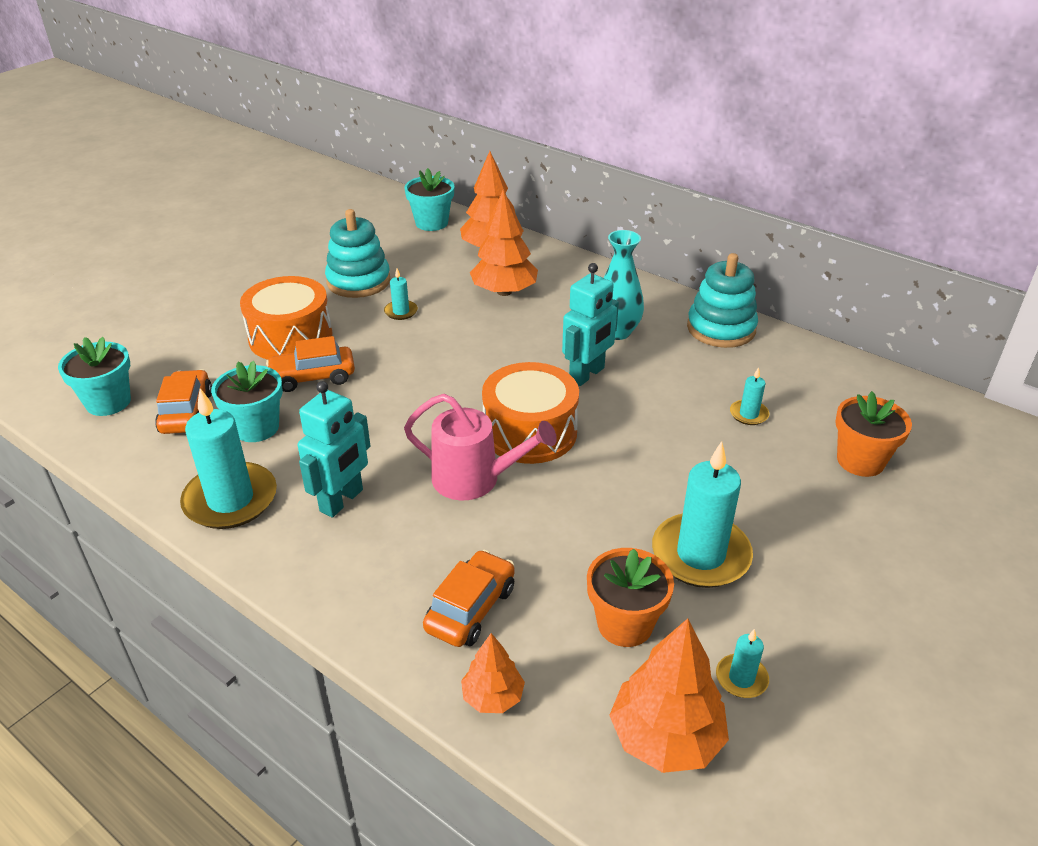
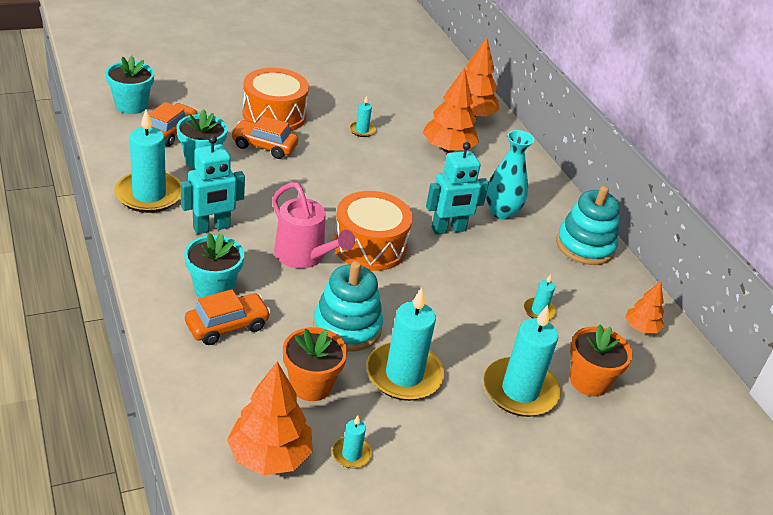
camera: 25 degrees right, 0 degrees up
turquoise stacking toy [325,209,390,298] -> turquoise stacking toy moved to [313,261,383,352]
turquoise flower pot [404,168,455,231] -> turquoise flower pot moved to [184,233,244,298]
orange tree [461,633,525,713] -> orange tree moved to [625,281,664,333]
none -> turquoise candle [483,305,561,417]

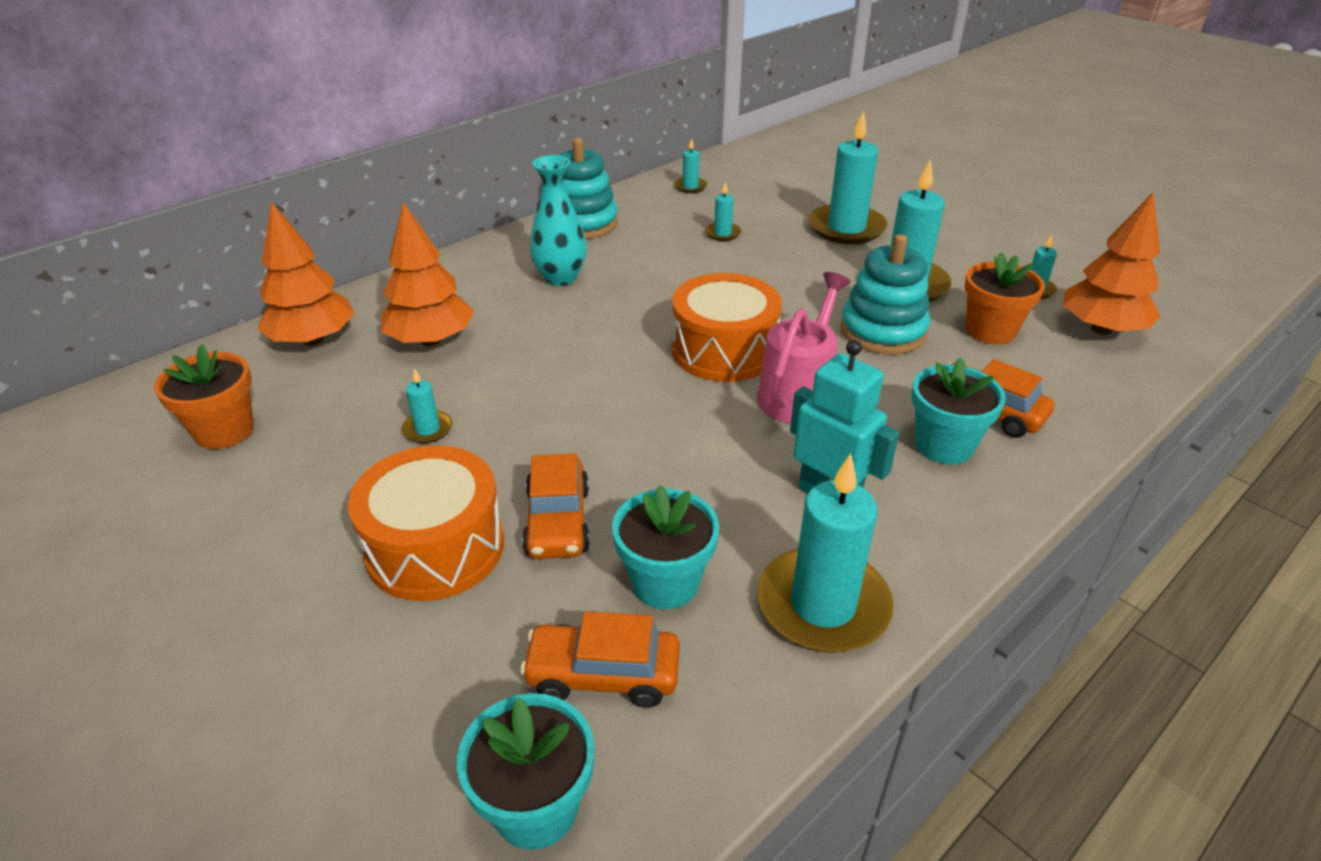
camera: 105 degrees left, 0 degrees up
turquoise robot [426,142,489,235] -> none
orange flower pot [570,325,633,396] -> orange flower pot moved to [154,344,254,449]
orange tree [625,281,664,333] -> turquoise candle [674,138,707,193]

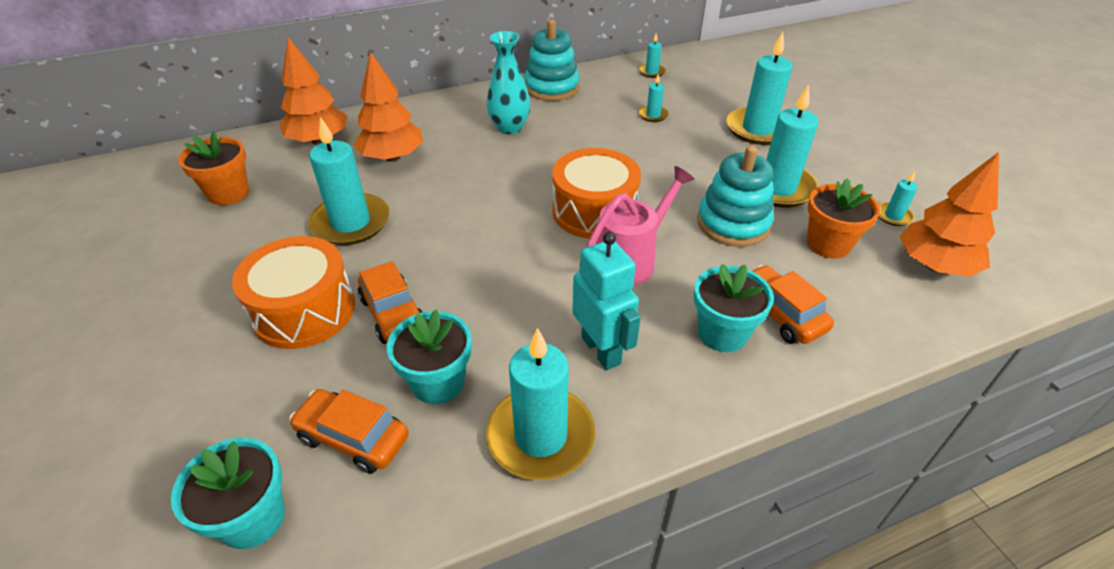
camera: 20 degrees right, 5 degrees up
turquoise candle [401,368,452,443] -> turquoise candle [308,117,389,245], size x2.15
orange car [522,453,590,559] -> orange car turned 45 degrees counterclockwise [358,261,422,344]

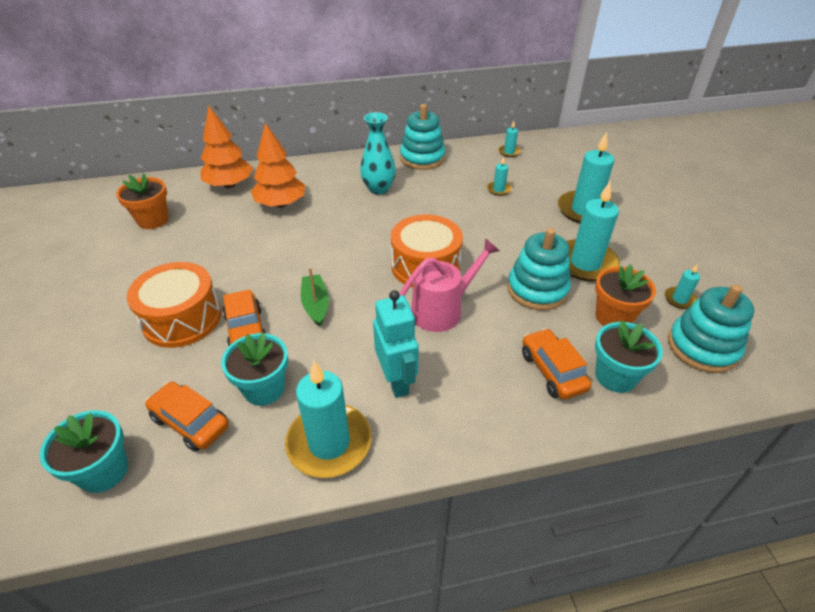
camera: 10 degrees right, 0 degrees up
turquoise candle [308,117,389,245] -> none
turquoise flower pot [694,264,774,352] -> turquoise flower pot moved to [595,321,663,393]
orange tree [899,152,999,277] -> turquoise stacking toy [668,285,754,373]
none -> green boat [301,267,329,327]

